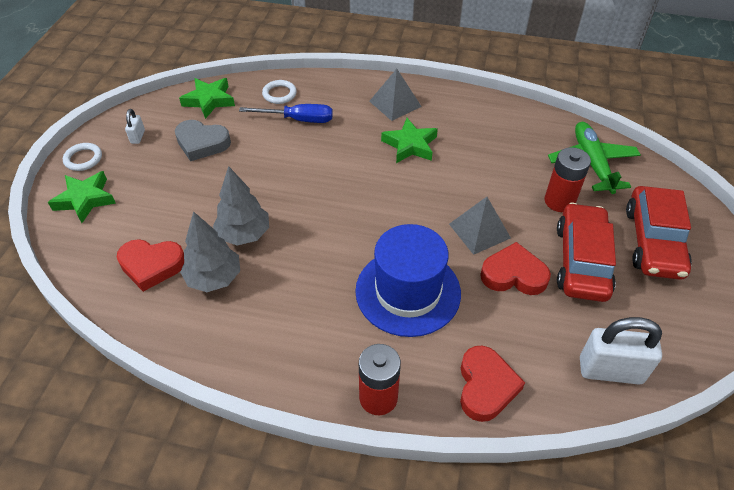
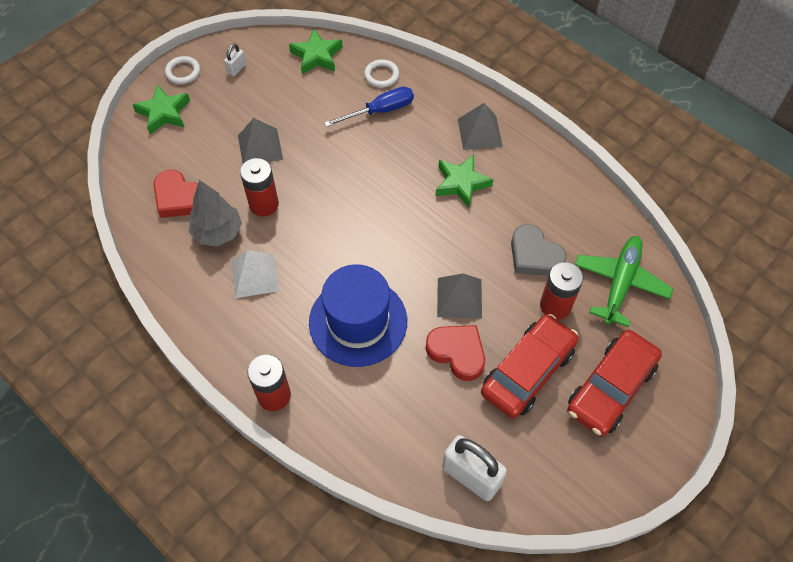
camera: 30 degrees right, 10 degrees up
grey heart [175,120,231,161] -> grey heart moved to [511,224,567,276]
grey tree [213,166,269,246] -> red battery [240,158,279,216]
blue screwdriver [239,104,333,123] -> blue screwdriver turned 60 degrees counterclockwise [324,87,414,127]
red heart [460,346,525,422] -> none
none -> white pyramid [231,250,279,298]
none -> grey pyramid [238,118,283,164]

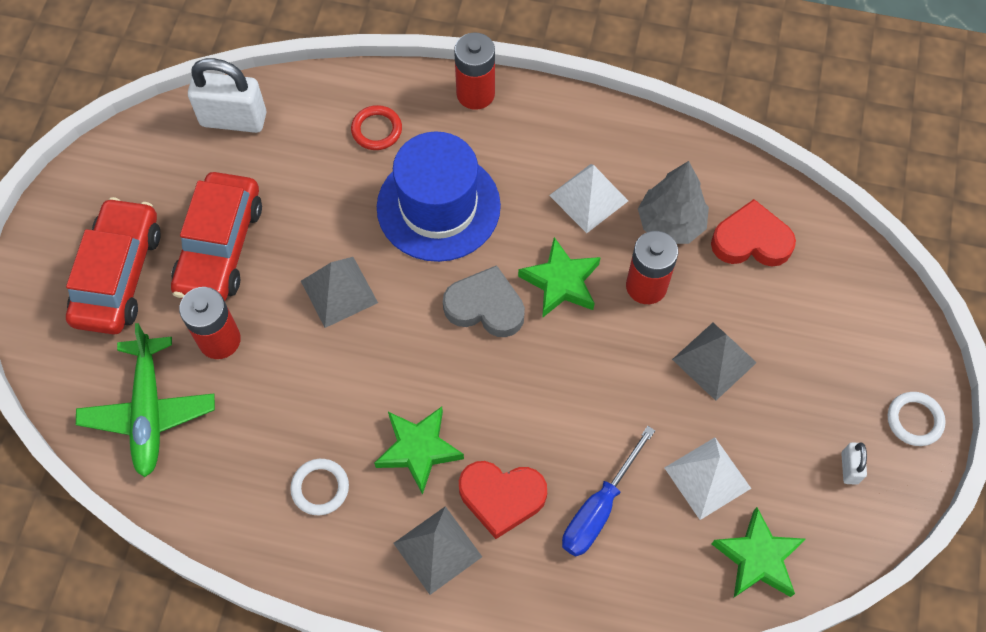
camera: 150 degrees right, 5 degrees up
green star [133,84,190,134] -> green star moved to [518,237,601,318]
white ring [364,59,399,88] -> white ring moved to [290,459,349,515]
red heart [426,325,485,381] -> red heart moved to [459,461,547,539]
grey heart [511,224,567,276] -> grey heart moved to [443,265,525,337]
none -> red ring [351,105,402,150]
none -> white pyramid [665,437,751,520]

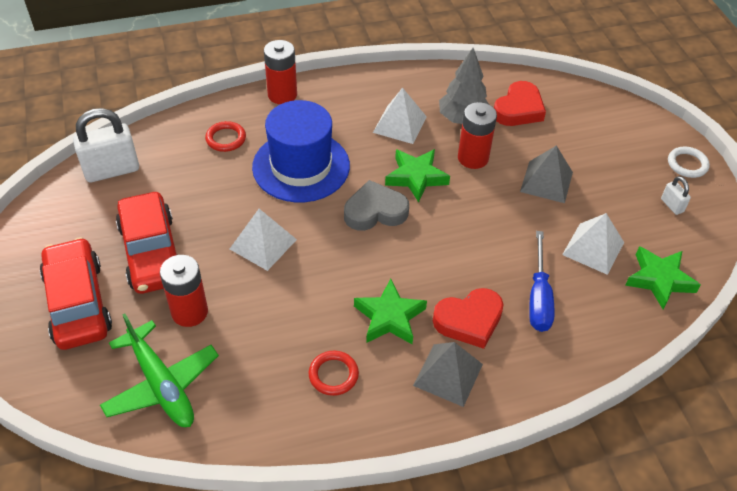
camera: 30 degrees left, 15 degrees down
white ring [290,459,349,515] -> red ring [309,351,359,396]
grey pyramid [301,257,378,328] -> white pyramid [230,209,297,271]
red heart [711,199,796,266] -> red heart turned 150 degrees clockwise [494,81,546,126]

